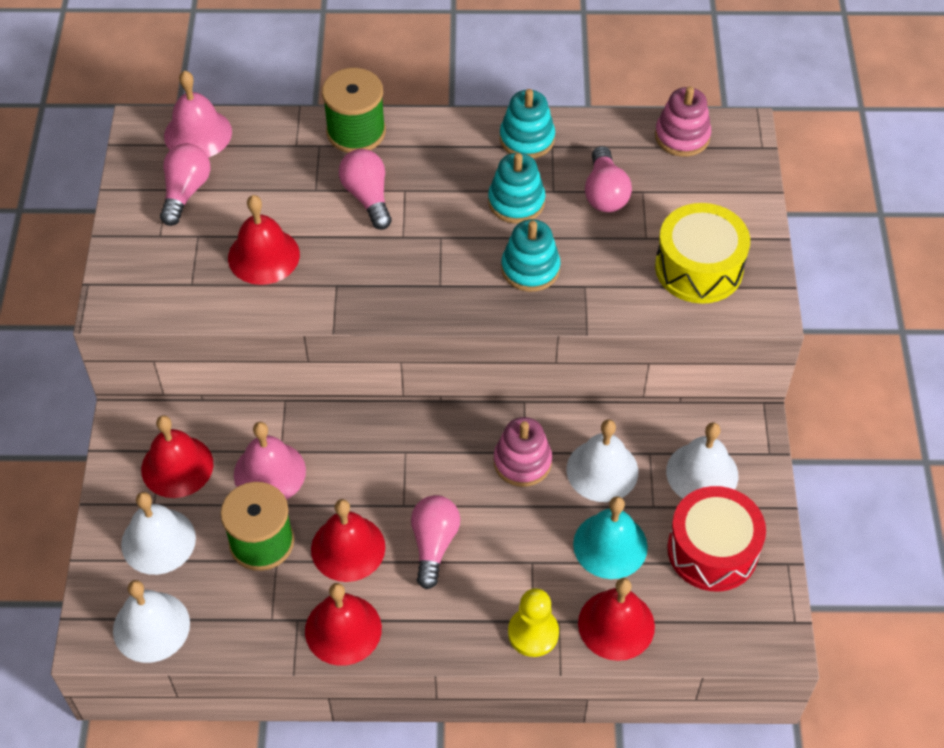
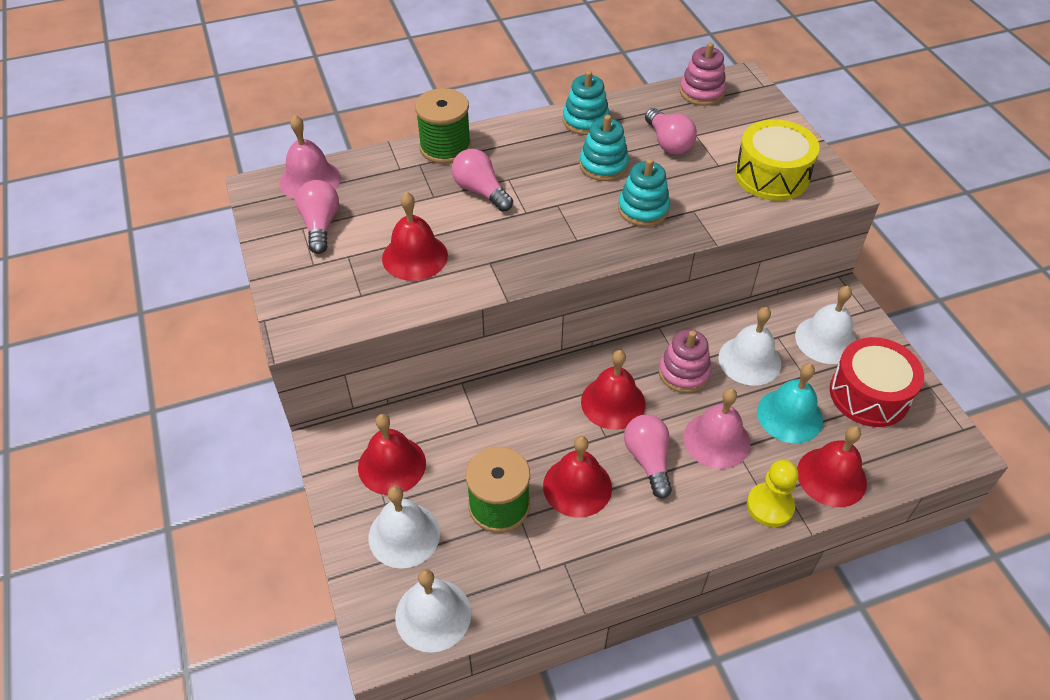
camera: 20 degrees left, 5 degrees down
pink bell [234,422,306,500] -> pink bell moved to [683,388,750,469]
red bell [305,583,382,666] -> red bell moved to [581,350,645,430]

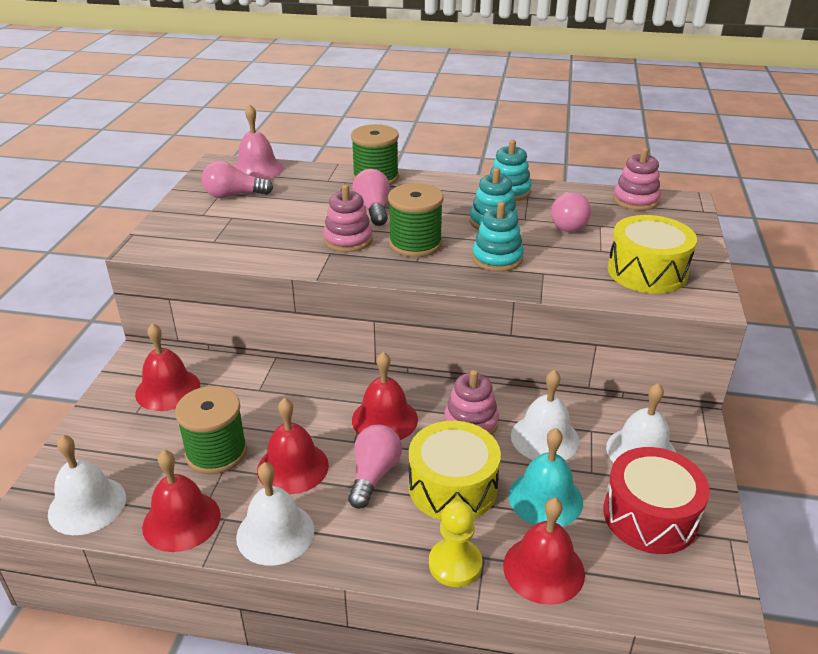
camera: 30 degrees right, 15 degrees down
pink light bulb [296,180,339,254] -> pink light bulb turned 120 degrees counterclockwise [201,161,273,198]
white bell [369,486,440,568] -> white bell moved to [236,462,314,566]
red bell [382,192,448,281] -> red bell moved to [142,450,221,552]
pink bell [683,388,750,469] -> yellow drum [409,421,501,520]
none -> pink stacking toy [323,184,373,252]
none -> green spool [388,183,443,257]

